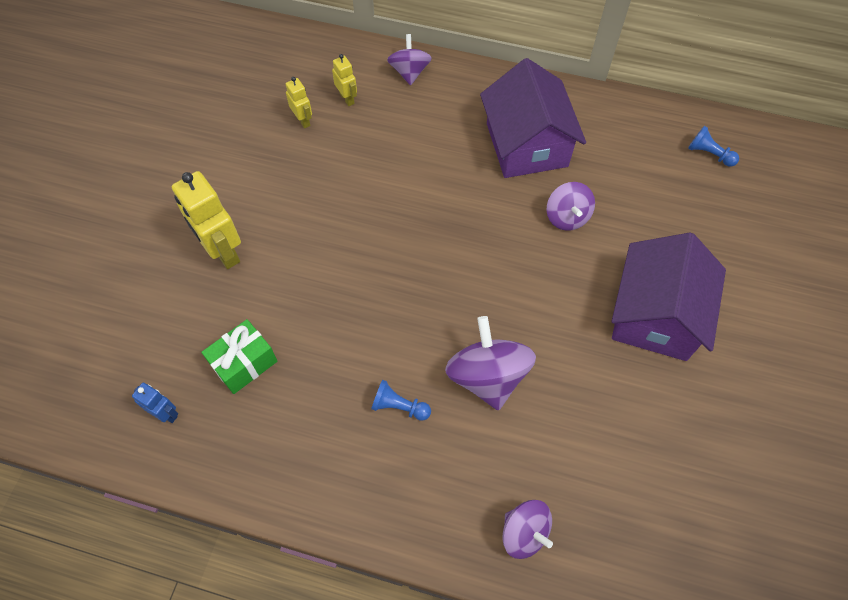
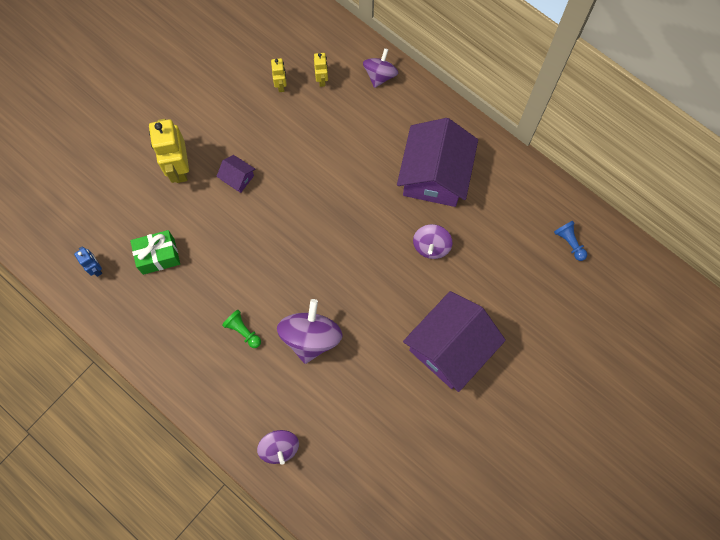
camera: 25 degrees right, 10 degrees up
blue pawn [371,380,431,421] -> green pawn [222,310,261,348]
none -> purple house [216,155,255,193]

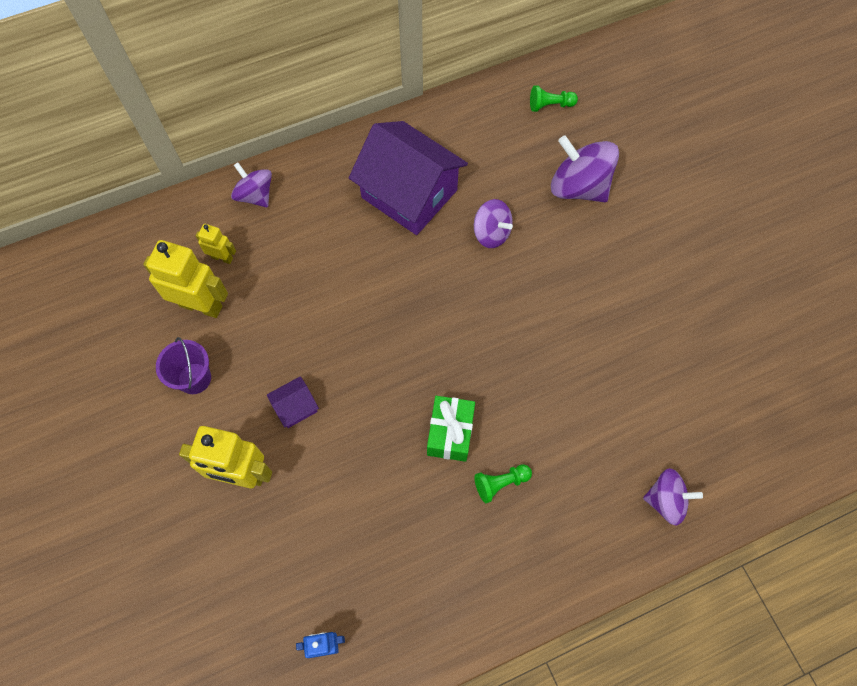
camera: 65 degrees left, 5 degrees down
green gift [130,230,180,275] -> green gift moved to [427,396,475,462]
yellow robot [271,58,287,92] -> yellow robot [143,240,228,318], size x1.93
purple spinning top [277,299,343,364] -> purple spinning top moved to [551,135,619,202]
purple house [403,291,506,392] -> none
blue pawn [554,220,587,261] -> green pawn [530,85,578,112]
none -> purple bucket [156,337,211,394]

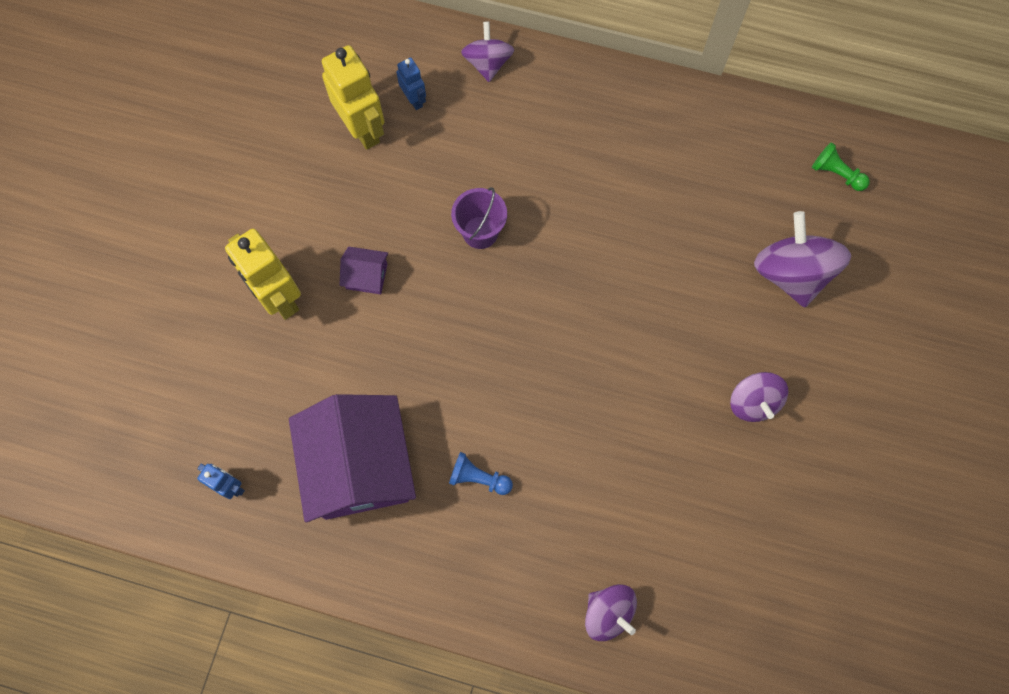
camera: 40 degrees right, 5 degrees up
purple bucket [156,337,211,394] -> purple bucket moved to [451,187,507,249]
yellow robot [195,224,236,264] -> blue robot [396,57,426,110]
purple house [349,121,468,235] -> purple house moved to [289,394,416,522]
green gift [427,396,475,462] -> none
purple spinning top [474,199,513,248] -> purple spinning top moved to [730,372,788,422]
green pawn [474,464,532,503] -> blue pawn [449,452,513,495]

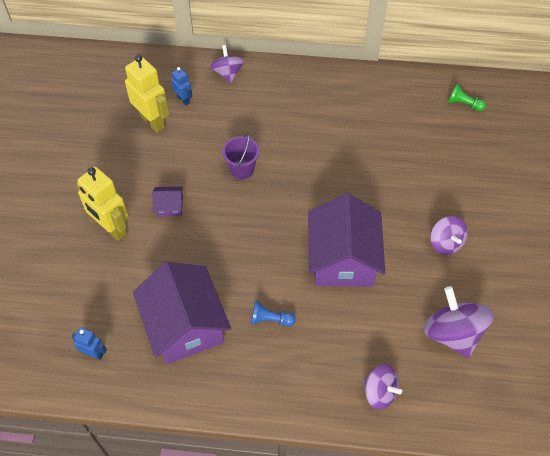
camera: 10 degrees left, 15 degrees down
purple spinning top [754,211,851,307] -> purple spinning top moved to [423,286,494,358]
none -> purple house [308,193,385,287]

